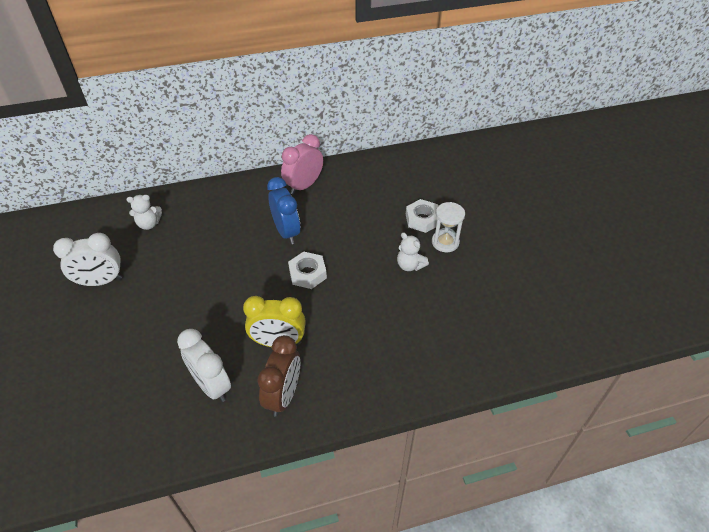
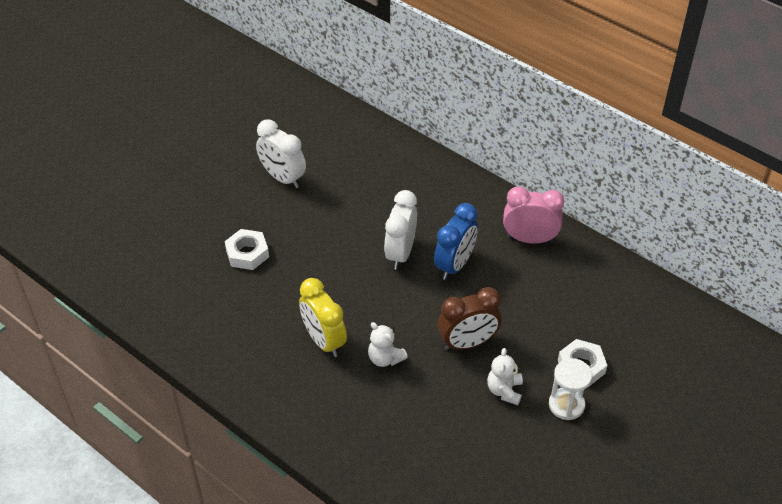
camera: 55 degrees right, 0 degrees up
white teddy bear [126,195,162,230] -> white teddy bear moved to [368,322,408,367]
white clock [177,329,231,402] -> white clock moved to [384,190,417,269]
brown clock [257,335,300,417] -> brown clock moved to [438,287,501,350]
white nut [288,251,327,289] -> white nut moved to [225,229,269,270]

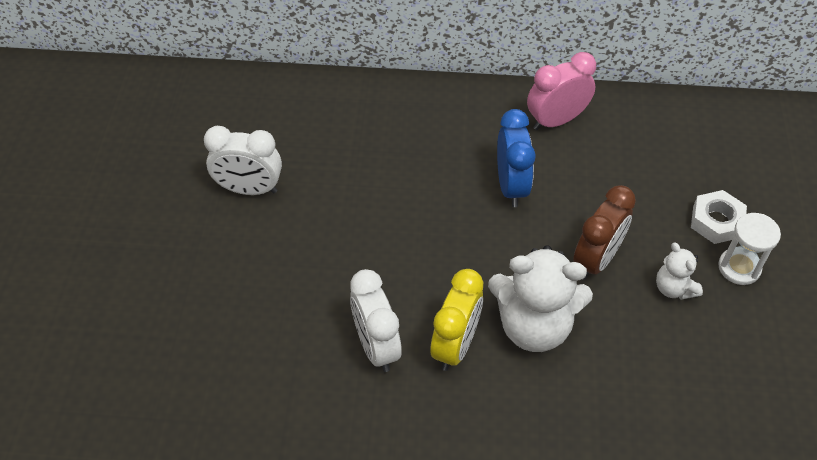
camera: 35 degrees left, 5 degrees up
white nut [225,229,269,270] -> none
yellow clock [299,278,347,357] -> yellow clock turned 90 degrees counterclockwise [430,269,483,371]
white teddy bear [368,322,408,367] -> white teddy bear [488,245,593,352], size x1.99
white clock [384,190,417,269] -> white clock moved to [350,269,402,372]

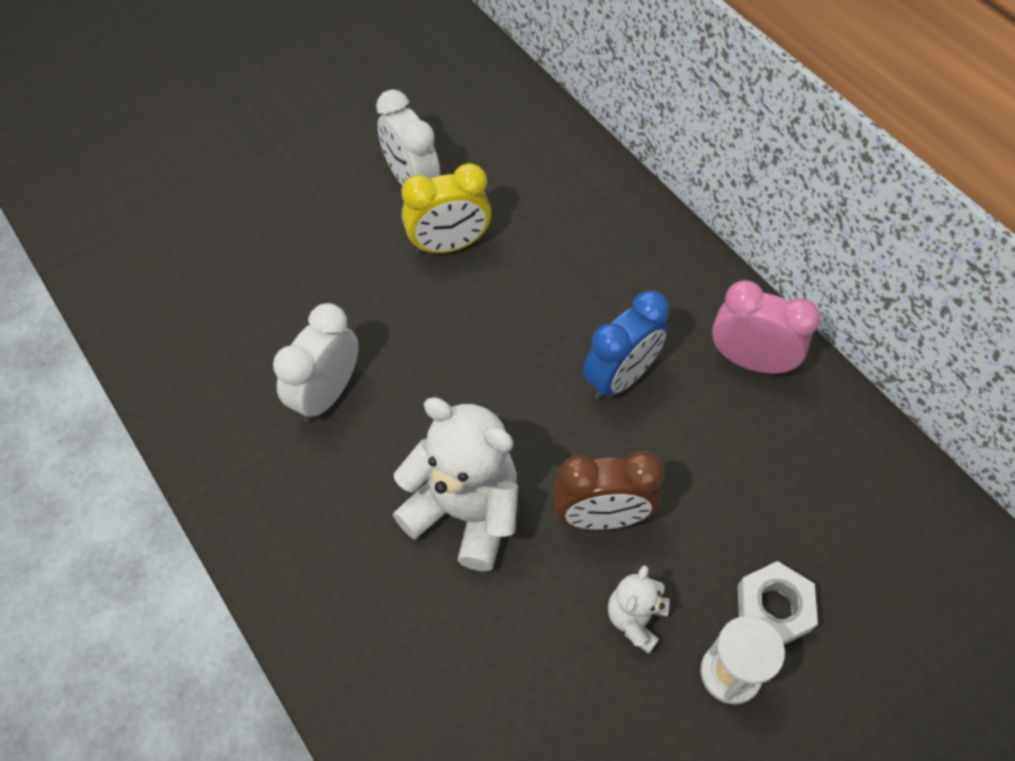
camera: 50 degrees right, 5 degrees up
yellow clock [430,269,483,371] -> yellow clock moved to [401,163,491,254]
white teddy bear [488,245,593,352] -> white teddy bear turned 150 degrees clockwise [392,397,518,571]

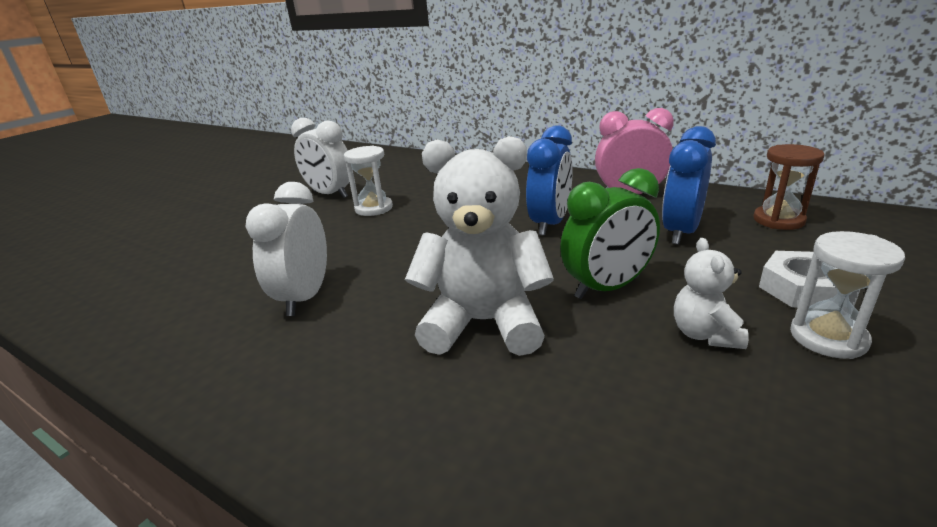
camera: 20 degrees left, 30 degrees down
yellow clock [401,163,491,254] -> white hourglass [344,146,393,216]
brown clock [553,451,664,530] -> green clock [560,168,660,299]
none -> blue clock [662,126,716,245]
none -> brown hourglass [753,144,825,230]

